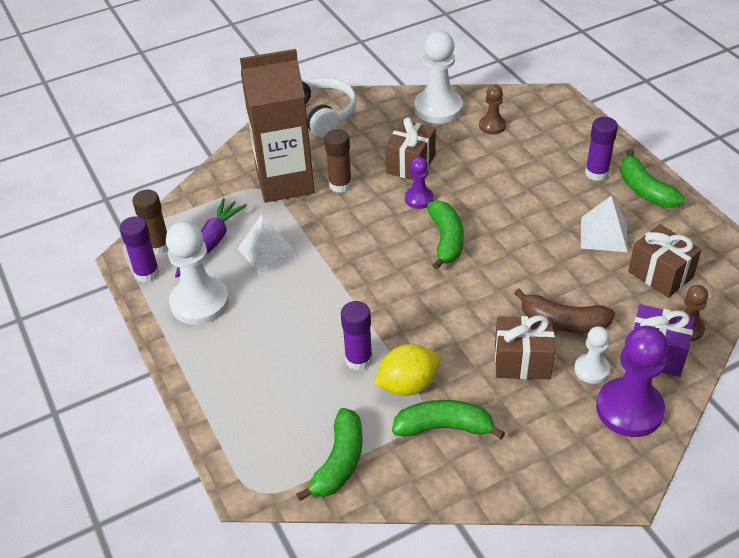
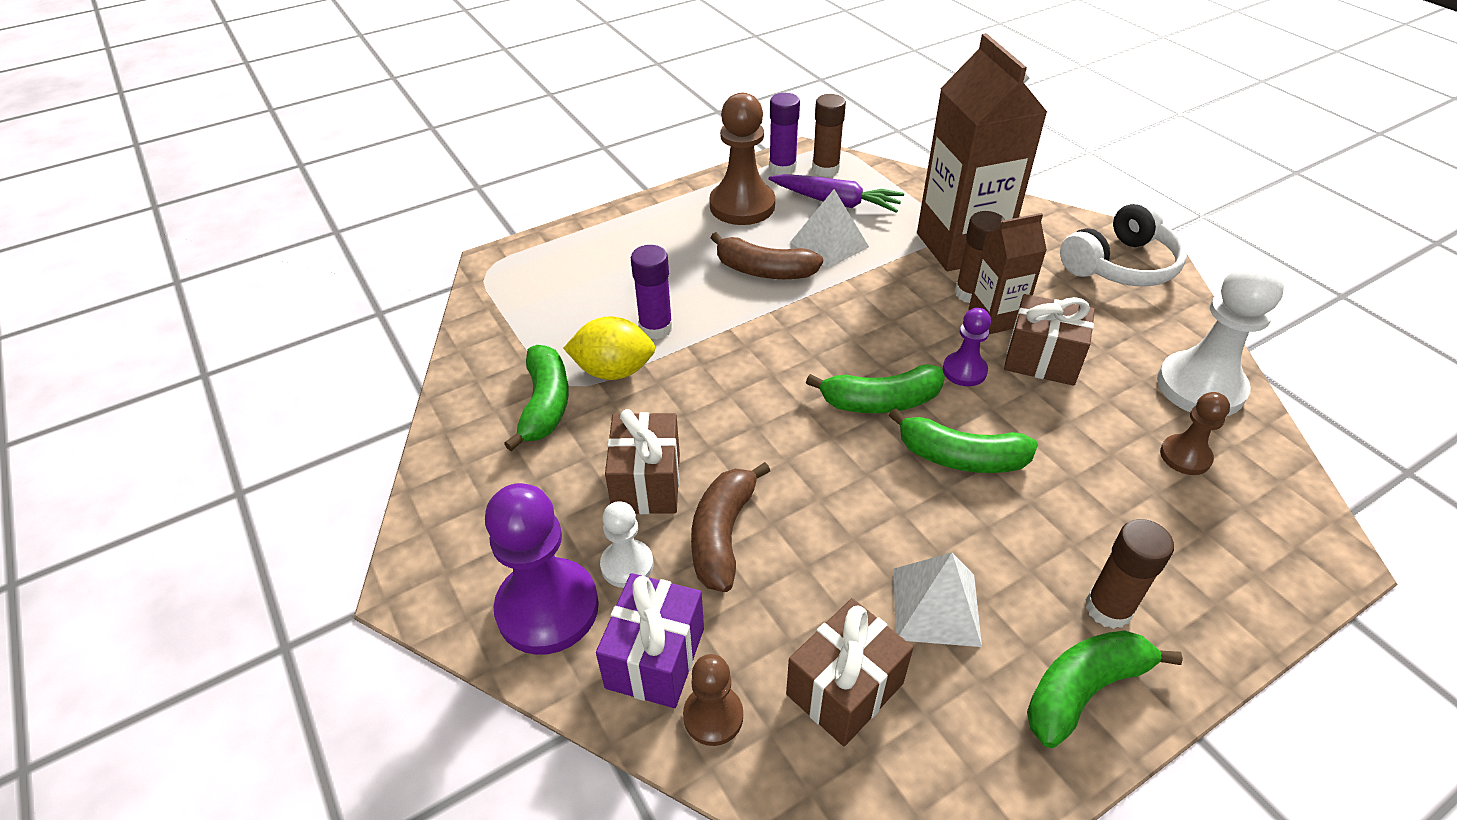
camera: 85 degrees right, 0 degrees up
white pawn [166,221,229,325] -> brown pawn [709,93,775,225]
green banana [296,408,363,501] -> green banana moved to [889,408,1038,473]
yellow lemon [374,344,440,396] -> yellow lemon turned 60 degrees counterclockwise [563,316,655,380]
purple glue stick [585,117,618,181] -> brown glue stick [1085,519,1174,629]
none -> brown banana [710,232,823,279]
none -> brown carton [968,213,1047,334]

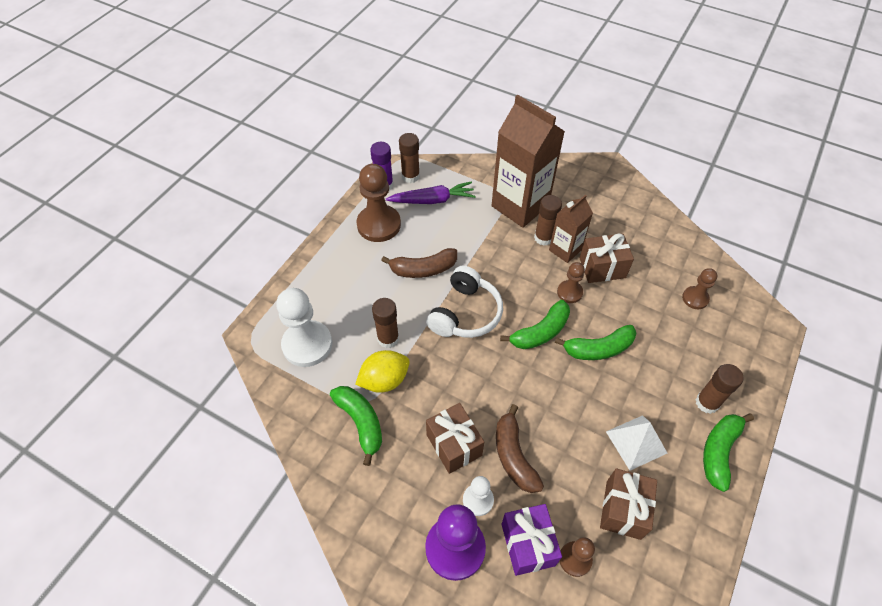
camera: 30 degrees left, 10 degrees up
purple glue stick [631,245,673,339] -> brown glue stick [372,298,399,348]
white pyramid [790,189,869,269] -> none
purple pawn [943,308,991,386] -> brown pawn [557,262,585,303]
white headphones [1060,200,1187,286] -> white headphones moved to [426,266,503,338]
white pawn [1157,262,1284,416] -> white pawn moved to [276,288,332,367]

